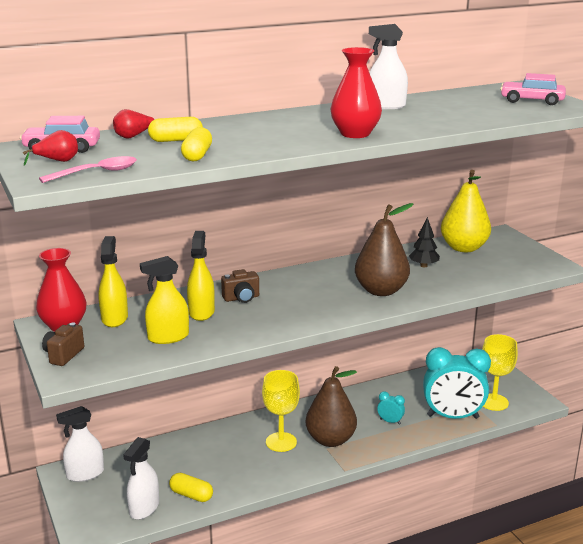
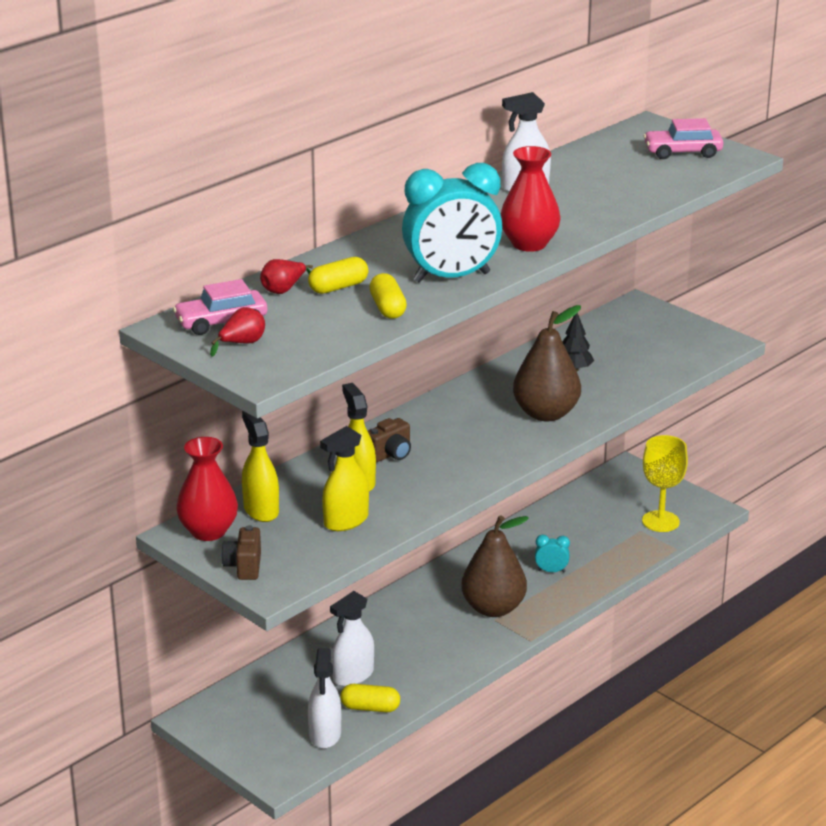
camera: 20 degrees left, 5 degrees up
pink spoon [39,156,137,183] -> none
white spray bottle [56,406,104,482] -> white spray bottle moved to [330,591,374,686]
yellow goblet [262,370,300,452] -> none
turquoise clock [423,347,491,419] -> turquoise clock moved to [402,163,502,283]
yellow pear [441,170,491,252] -> none

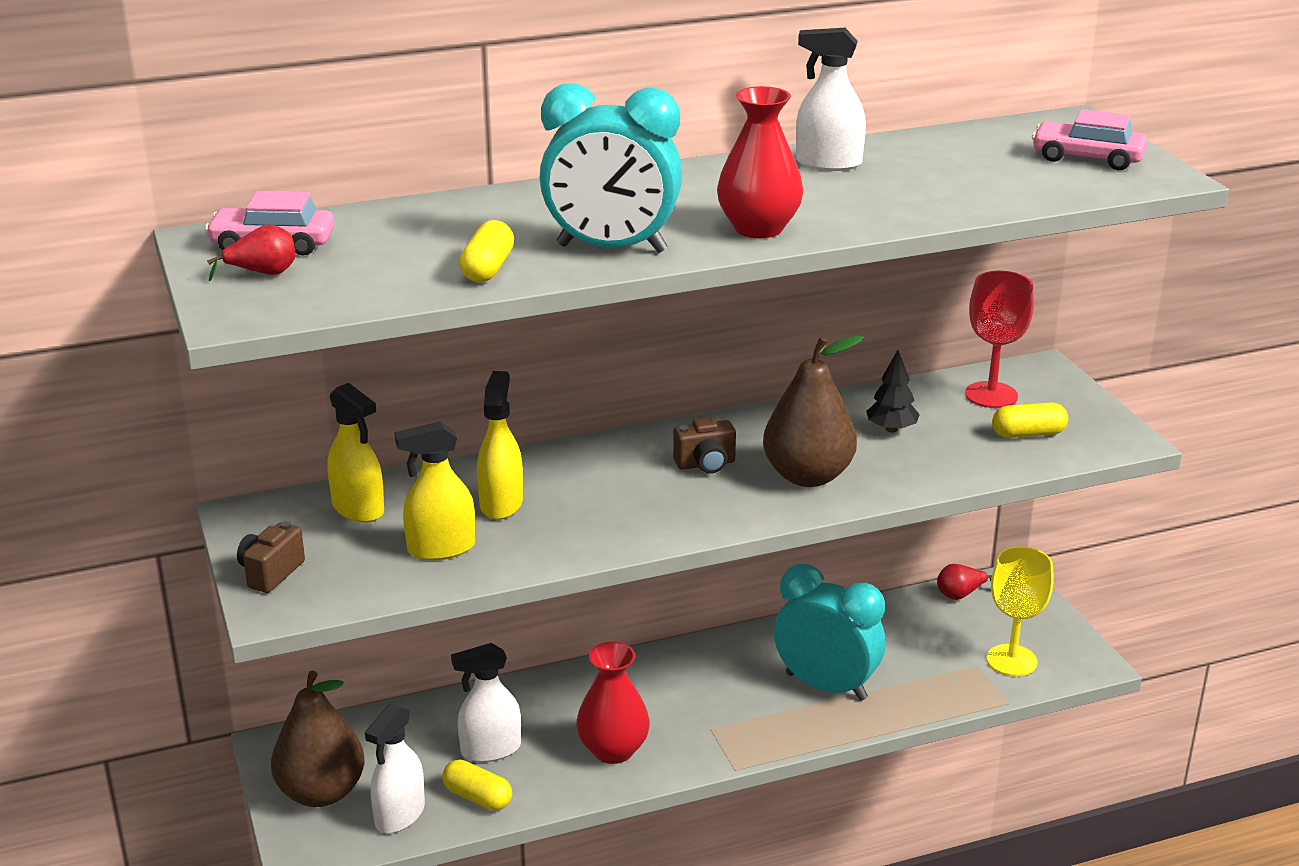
camera: 25 degrees right, 0 degrees up
red vase [176,437,238,541] -> red vase moved to [576,642,650,764]
yellow spray bottle [242,411,279,522] -> yellow spray bottle turned 135 degrees clockwise [327,383,384,522]
red pear [260,259,313,294] -> red pear moved to [937,564,992,600]
yellow capsule [308,257,368,294] -> yellow capsule moved to [992,402,1068,438]
brown camera [368,418,411,462] -> brown camera moved to [673,417,736,474]
brown pear [461,516,529,617] -> brown pear moved to [271,671,365,807]
turquoise clock [535,535,570,572] -> turquoise clock [774,564,885,701], size x2.38
none -> red goblet [965,271,1034,408]

